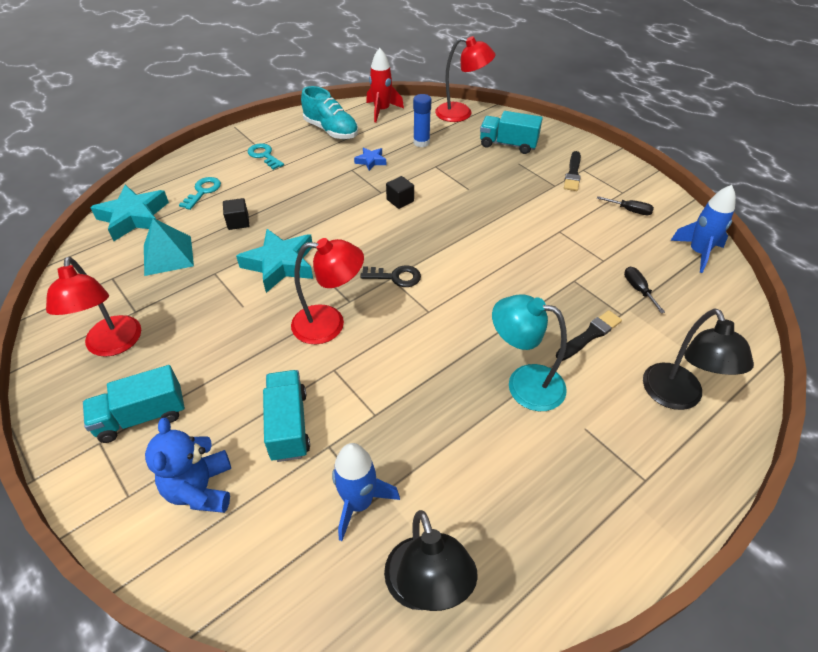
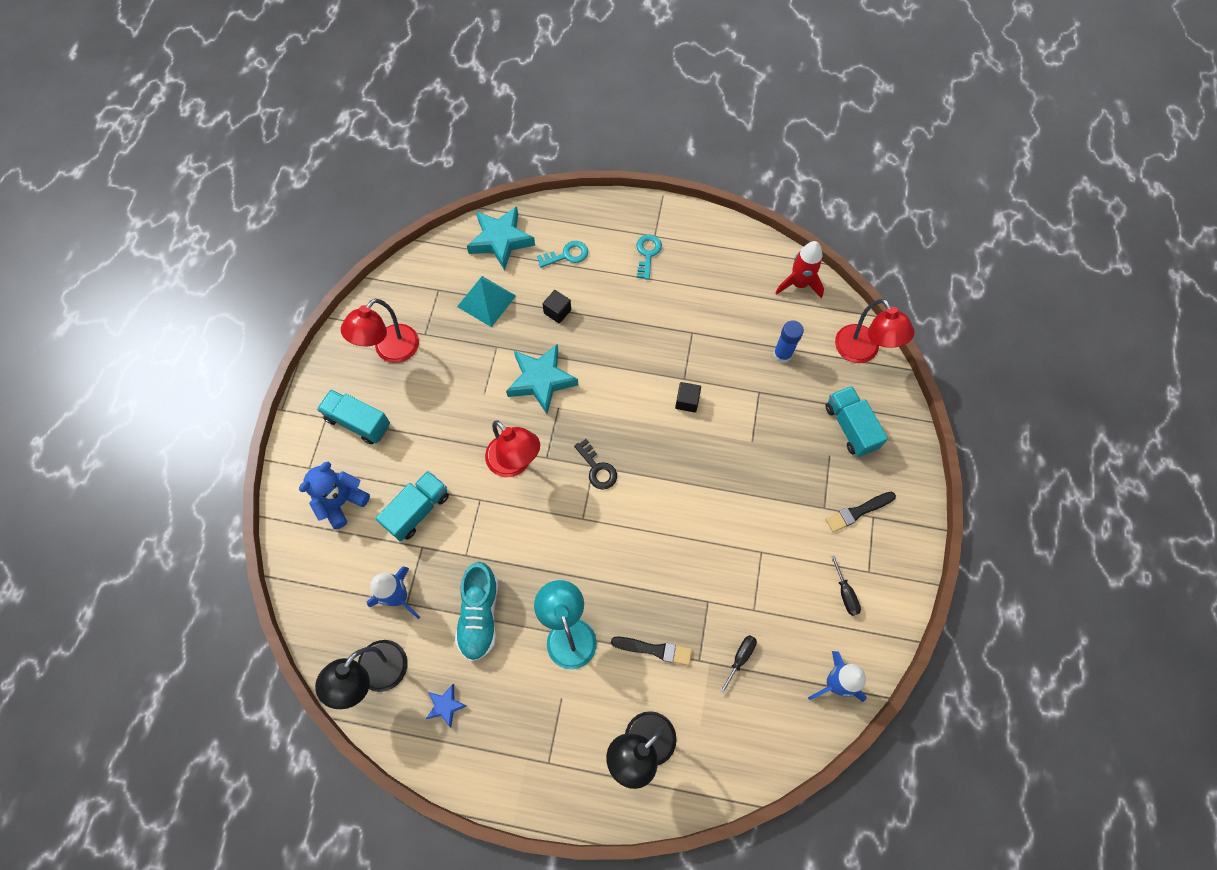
camera: 50 degrees right, 20 degrees up
turquoise shoe [301,86,358,139] -> turquoise shoe moved to [455,562,498,662]
blue star [354,147,386,171] -> blue star moved to [426,684,467,727]

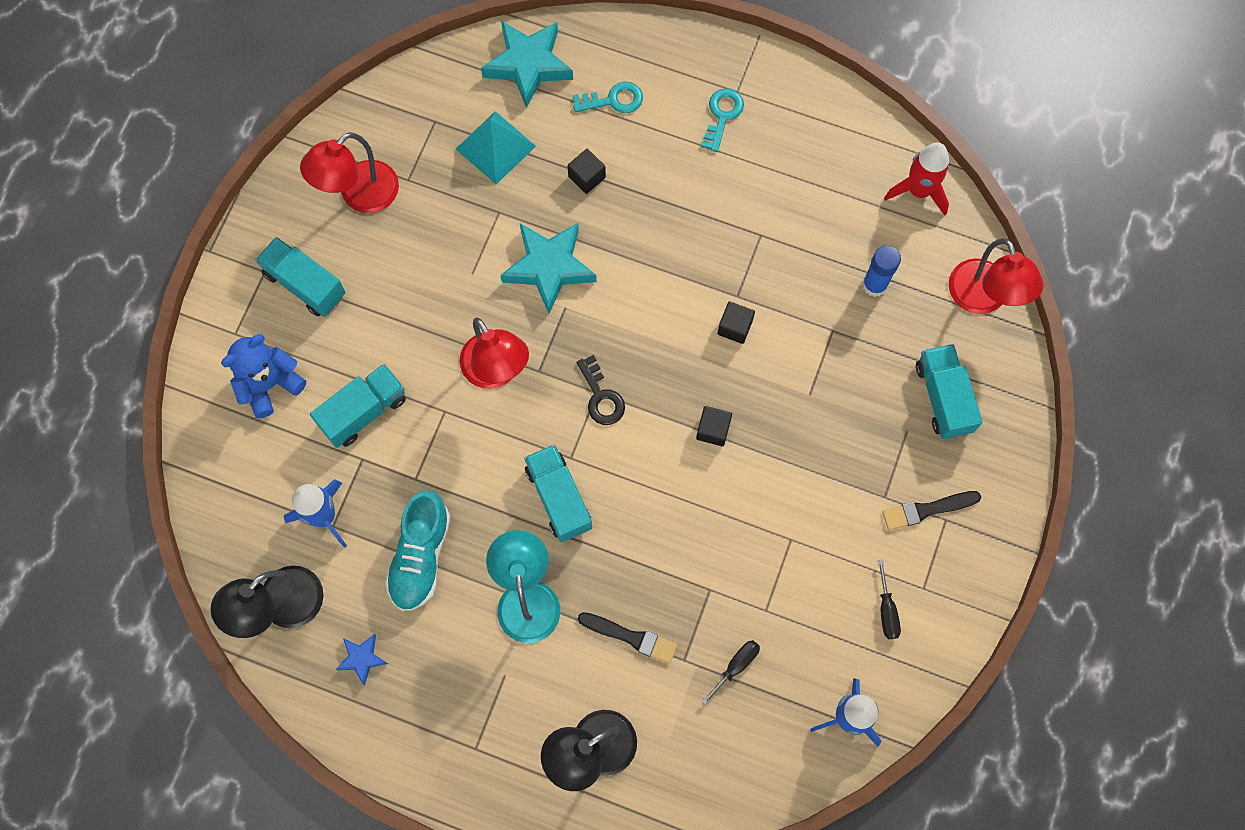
camera: 10 degrees right, 5 degrees up
none -> turquoise truck [524,444,592,542]
none -> black cube [696,406,732,446]

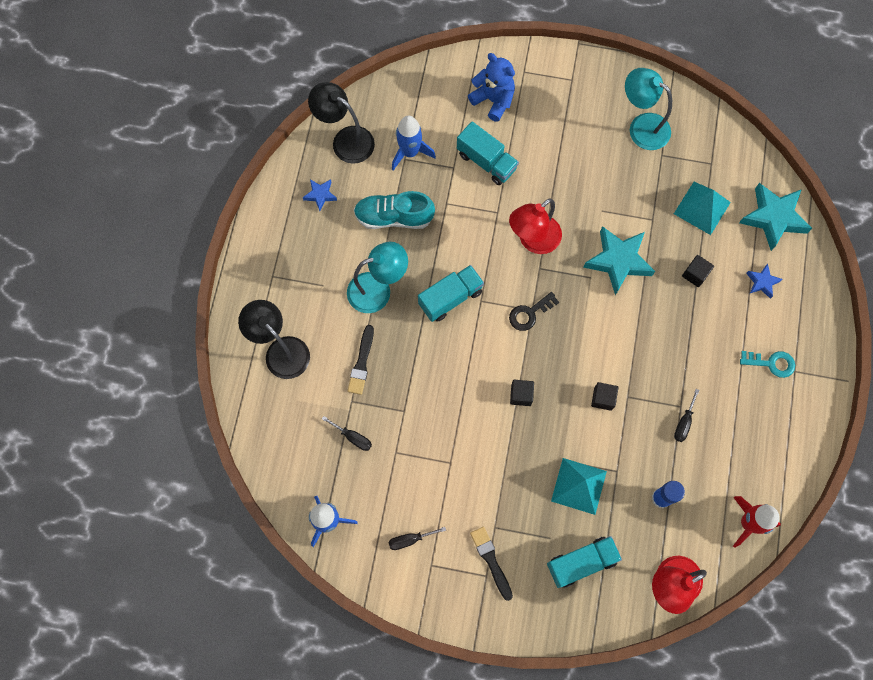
camera: 80 degrees right, 0 degrees up
turquoise truck [255,237,346,317] -> none
red lamp [300,132,399,213] -> turquoise lamp [625,68,672,150]
turquoise key [573,81,643,113] -> blue star [746,264,783,299]
none -> turquoise pyramid [551,458,607,515]
none -> black screwdriver [674,389,699,442]

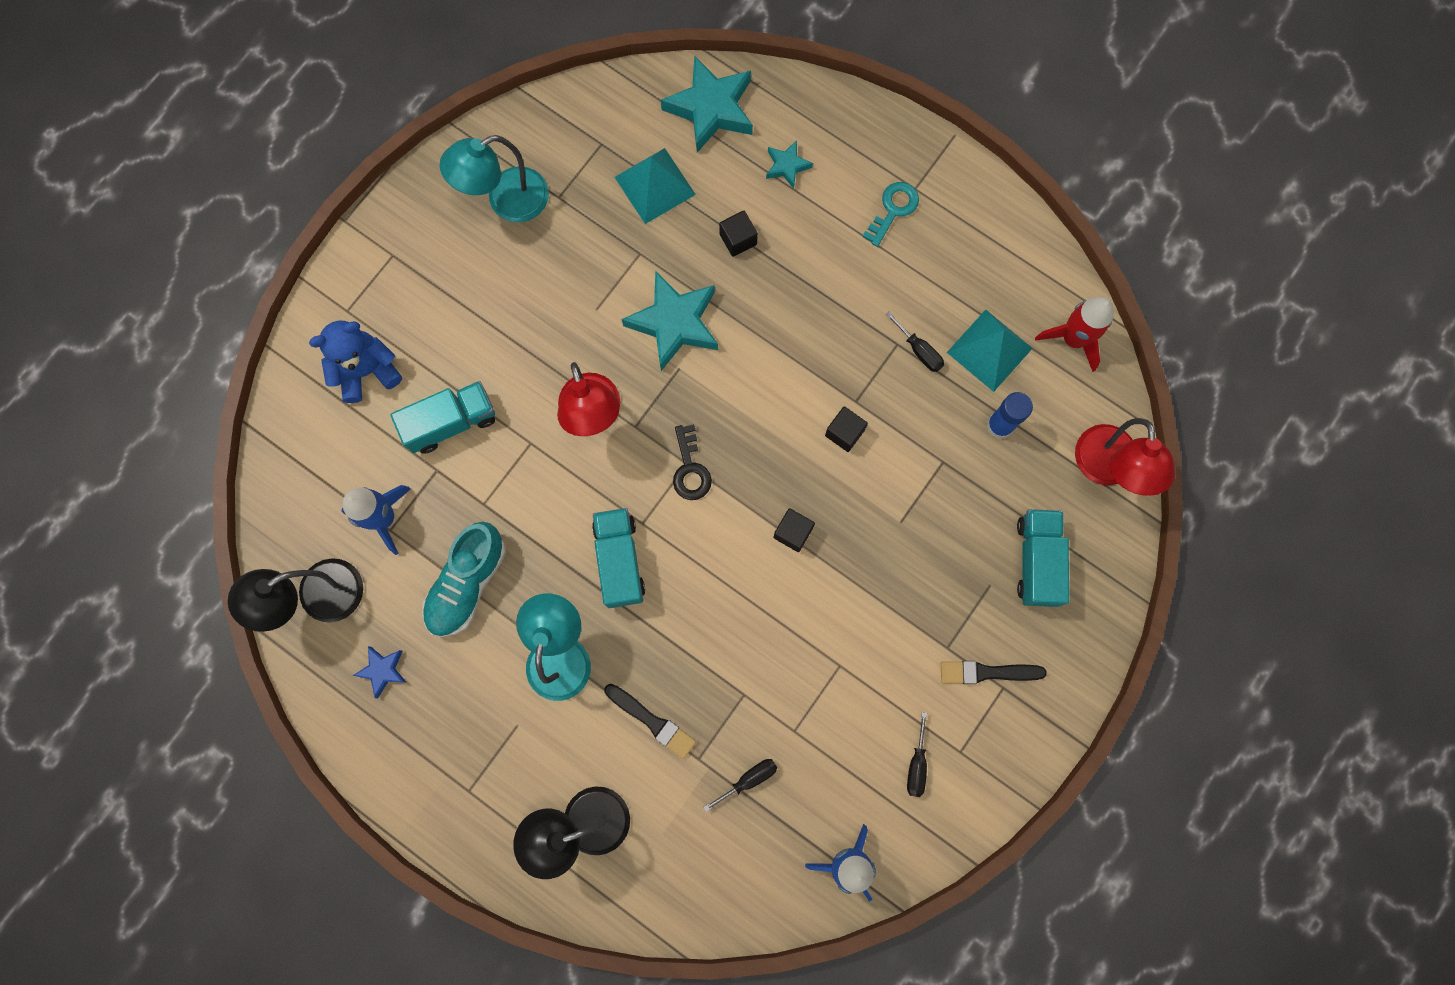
camera: 65 degrees left, 5 degrees up
turquoise pyramid [551,458,607,515] -> turquoise pyramid moved to [947,310,1033,392]
blue star [746,264,783,299] -> turquoise star [766,140,813,189]

